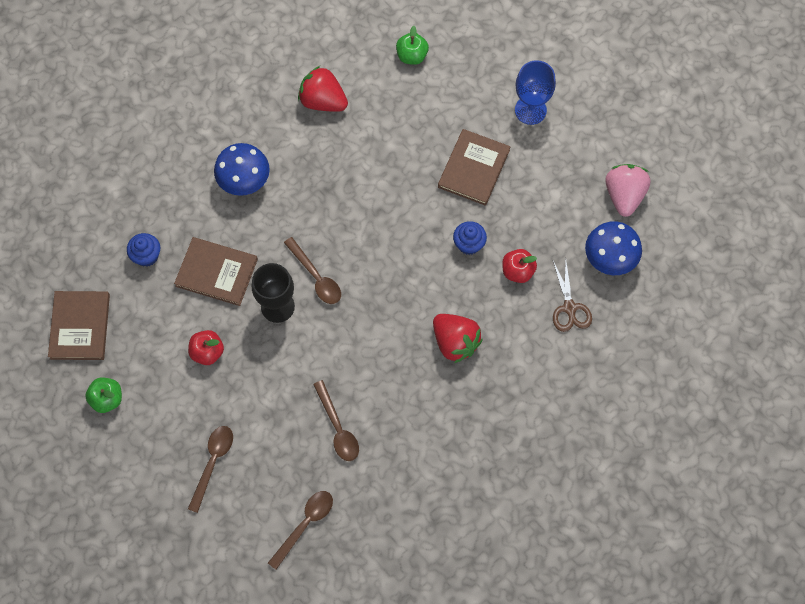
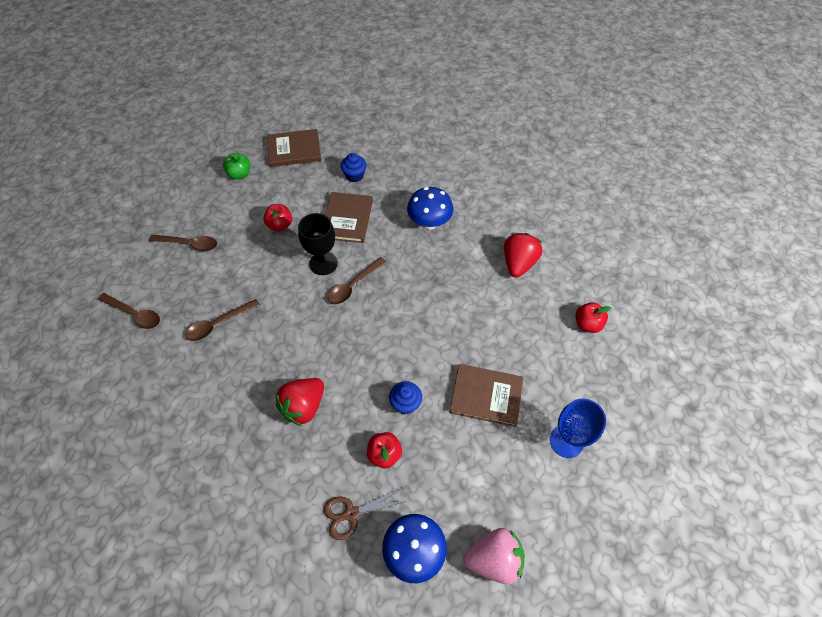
camera: 80 degrees right, 10 degrees down
green apple [396,26,429,65] -> red apple [576,302,611,333]

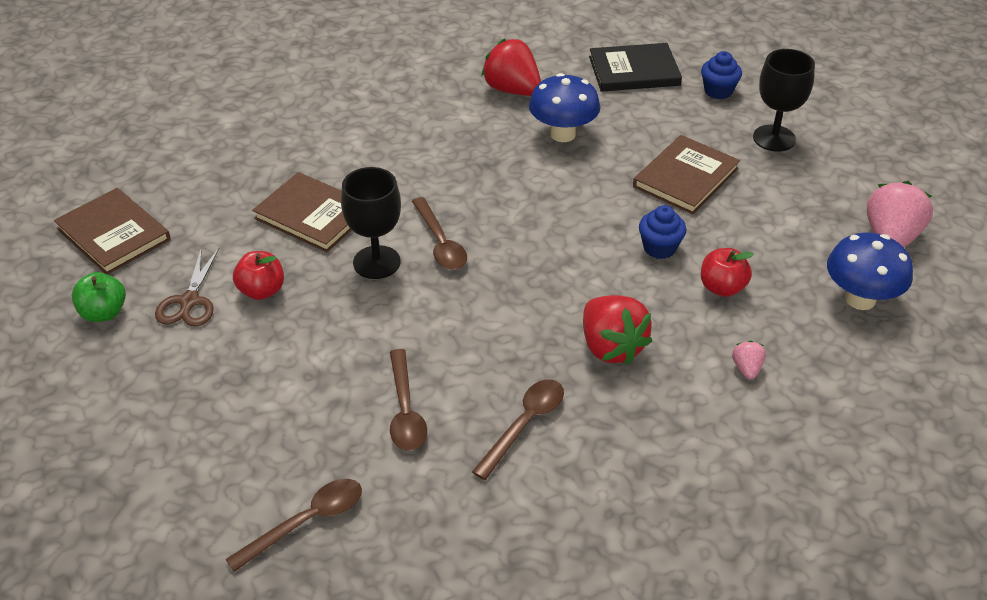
camera: 65 degrees left, 15 degrees down
brown spoon [149,235,217,251] -> brown spoon moved to [472,379,564,480]
brown book [267,129,321,167] -> brown book turned 60 degrees counterclockwise [54,188,171,275]
brown scissors [324,488,406,540] -> brown scissors moved to [155,247,219,327]
blue cupcake [341,153,367,182] -> blue cupcake moved to [701,51,742,99]
blue mushroom [407,187,453,230] -> blue mushroom moved to [529,73,600,142]
blue goblet [550,399,606,458] -> black goblet [753,49,815,152]
red apple [576,302,611,333] -> black book [589,43,682,92]
none -> pink strawberry [732,341,766,379]

